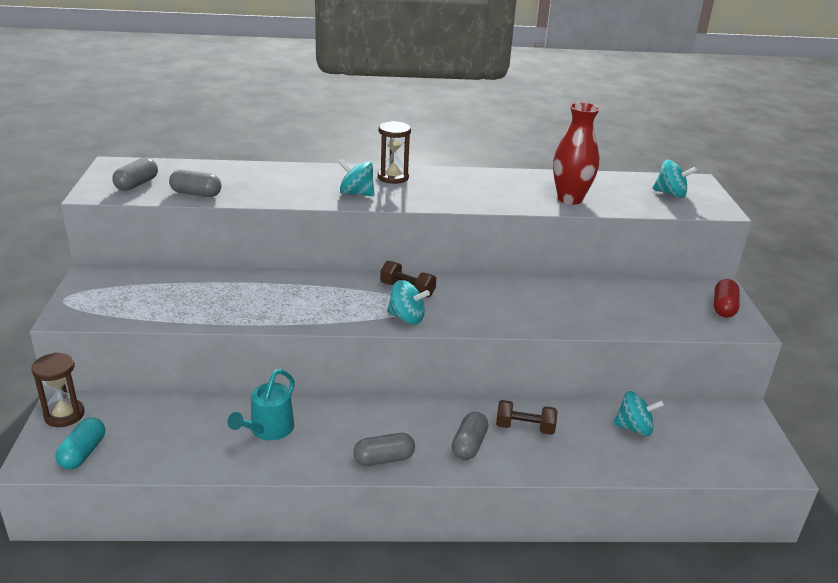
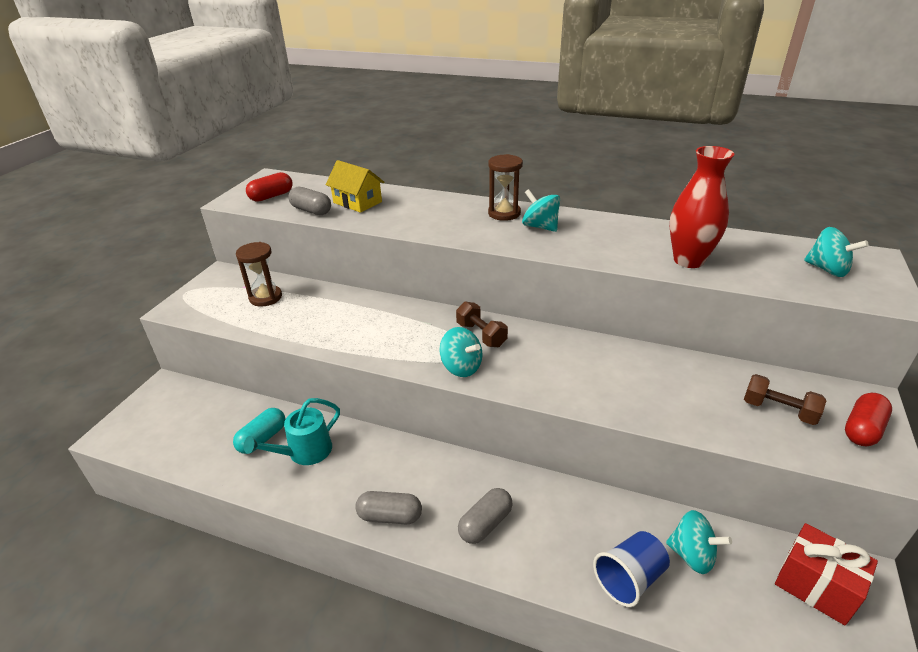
camera: 25 degrees right, 5 degrees up
brown hourglass [31,352,84,427] -> brown hourglass moved to [236,242,282,306]
turquoise capsule [55,417,105,469] -> turquoise capsule moved to [233,408,285,454]
grey capsule [112,157,158,191] -> red capsule [246,172,293,202]
turquoise spinning top [338,159,375,196] -> turquoise spinning top moved to [522,189,560,232]
brown dumbbell [496,400,557,435] -> brown dumbbell moved to [744,374,826,425]
none -> yellow house [326,160,384,213]
none -> blue cup [593,531,670,607]
none -> red gift [775,523,878,626]

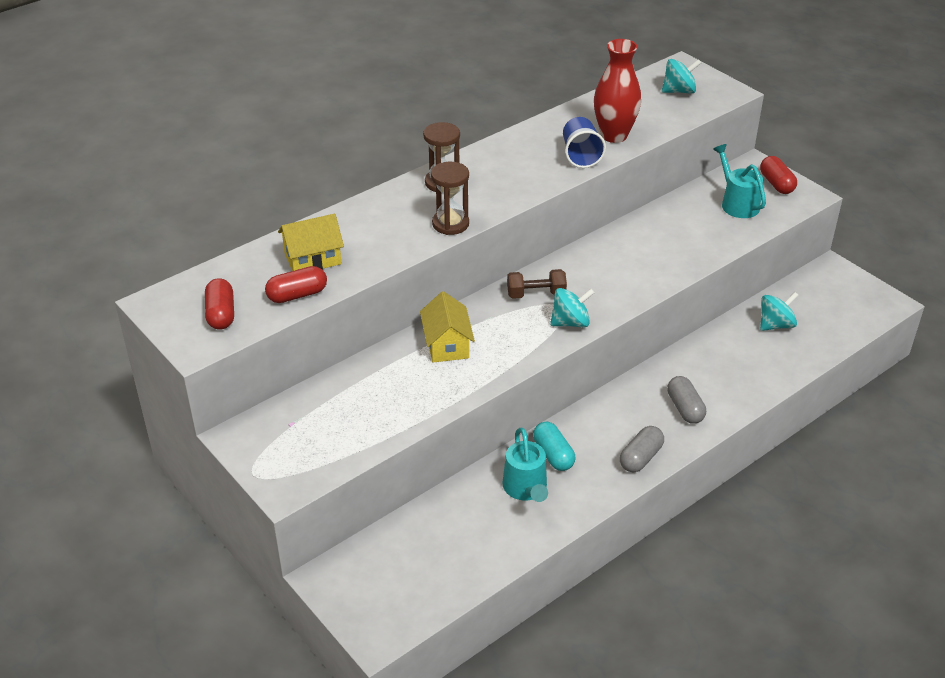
camera: 60 degrees left, 5 degrees up
turquoise capsule [233,408,285,454] -> turquoise capsule moved to [533,422,575,471]
brown hourglass [236,242,282,306] -> brown hourglass moved to [431,162,469,235]
grey capsule [288,187,331,215] -> red capsule [265,266,327,303]
turquoise spinning top [522,189,560,232] -> none
blue cup [593,531,670,607] -> blue cup moved to [563,117,606,168]
brown dumbbell [744,374,826,425] -> turquoise watering can [713,144,766,218]
red gift [775,523,878,626] -> none
none -> yellow house [420,291,475,362]

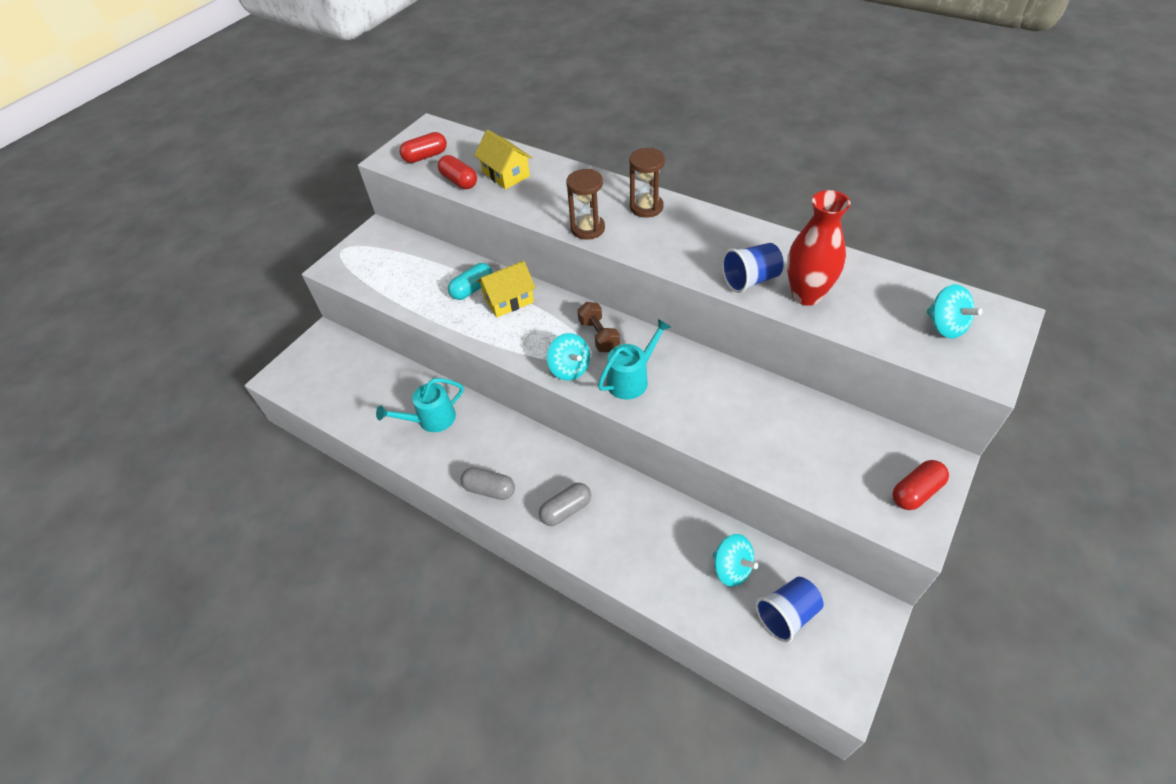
camera: 75 degrees right, 10 degrees up
turquoise capsule [533,422,575,471] -> turquoise capsule moved to [448,263,493,300]
turquoise watering can [713,144,766,218] -> turquoise watering can moved to [598,319,671,400]
none -> blue cup [755,577,824,643]

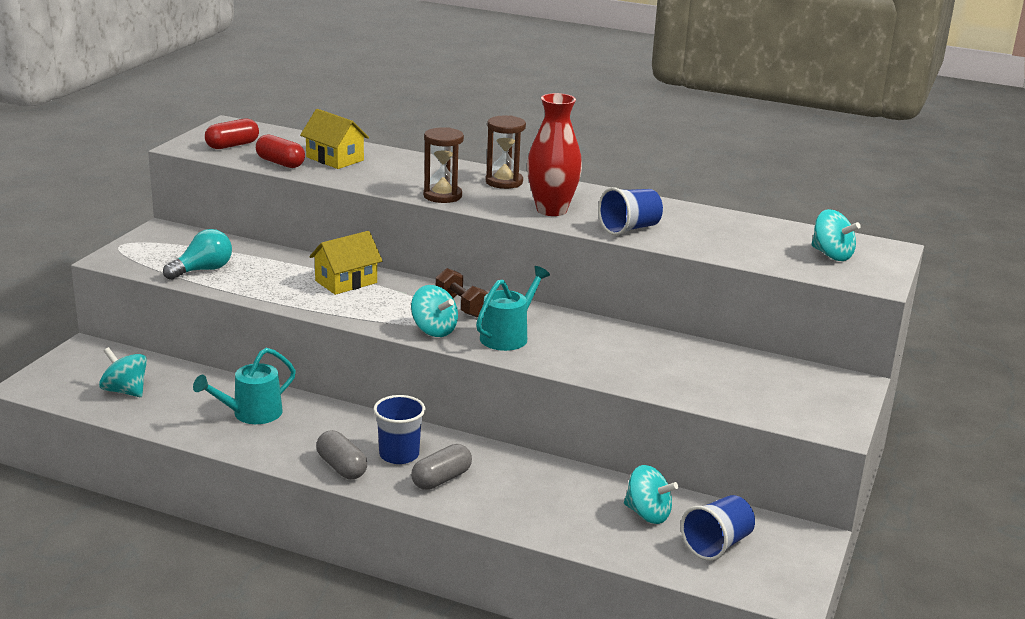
camera: 15 degrees left, 25 degrees down
turquoise capsule [448,263,493,300] -> none
grey capsule [461,467,515,500] -> grey capsule turned 45 degrees clockwise [316,430,367,479]
red vase [787,190,851,306] -> red vase moved to [527,93,582,216]
red capsule [892,460,949,510] -> none
none -> turquoise spinning top [99,347,147,397]
none -> turquoise light bulb [163,229,232,280]
none -> blue cup [373,395,426,464]

